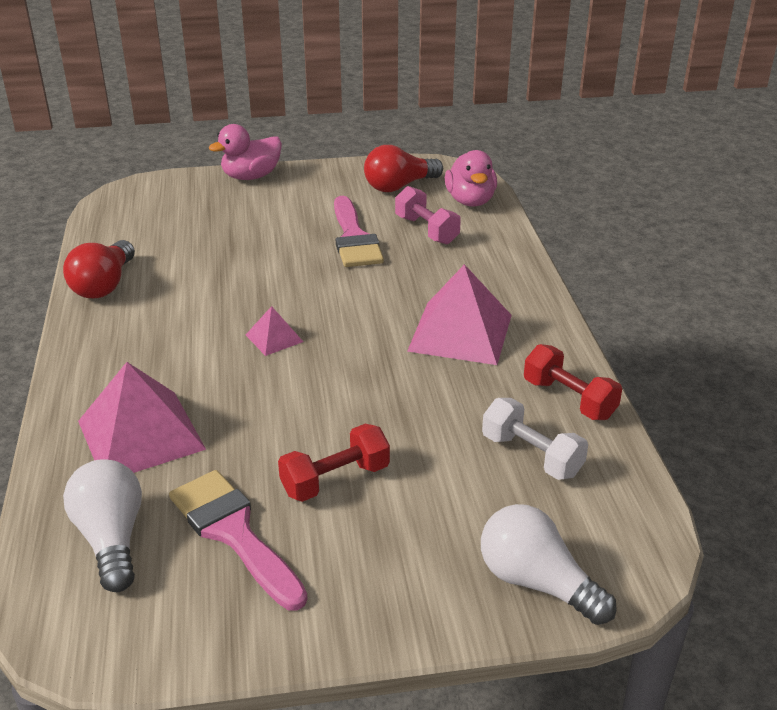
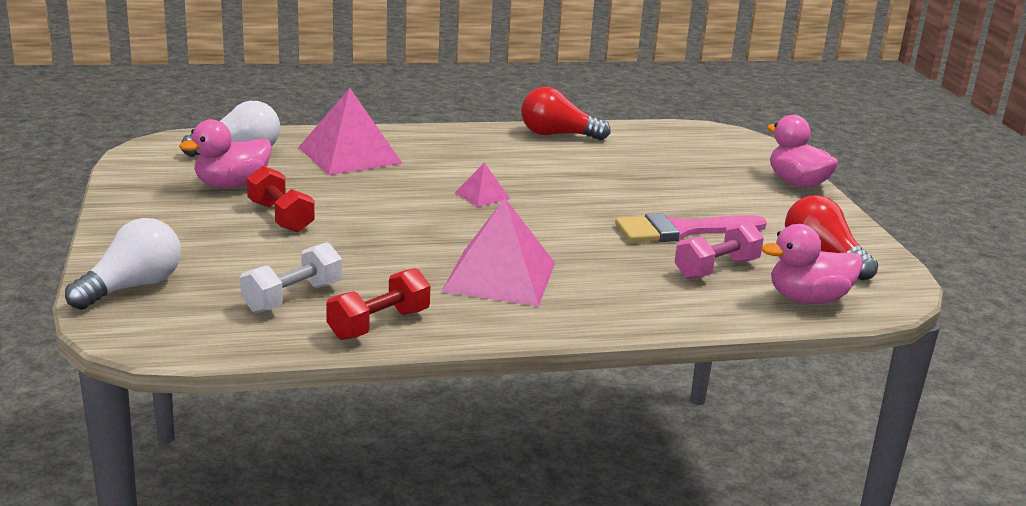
camera: 85 degrees right, 10 degrees down
pink brush [169,470,308,611] -> pink duck [179,119,272,188]

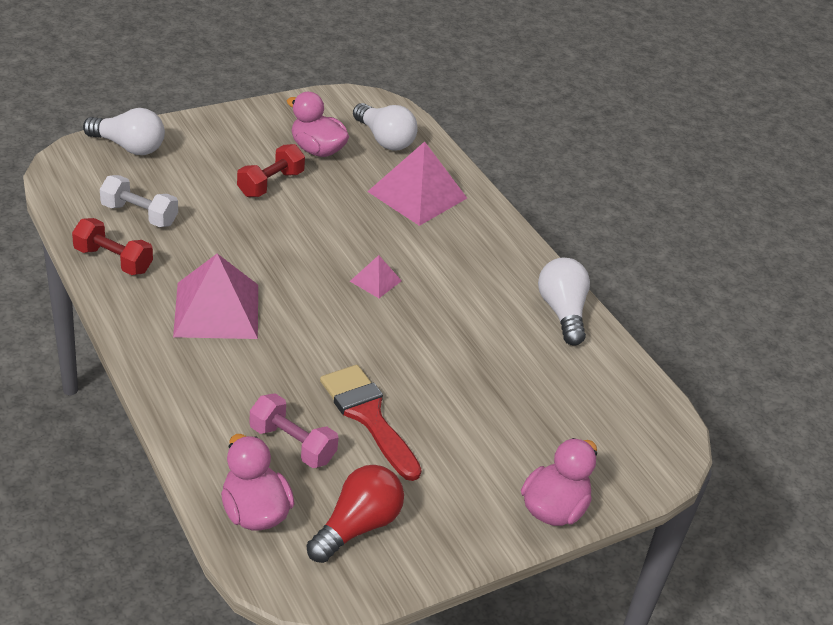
camera: 70 degrees right, 15 degrees up
red light bulb [521,87,611,140] -> white light bulb [538,258,590,346]
pink brush [615,213,767,242] -> red brush [320,365,422,481]

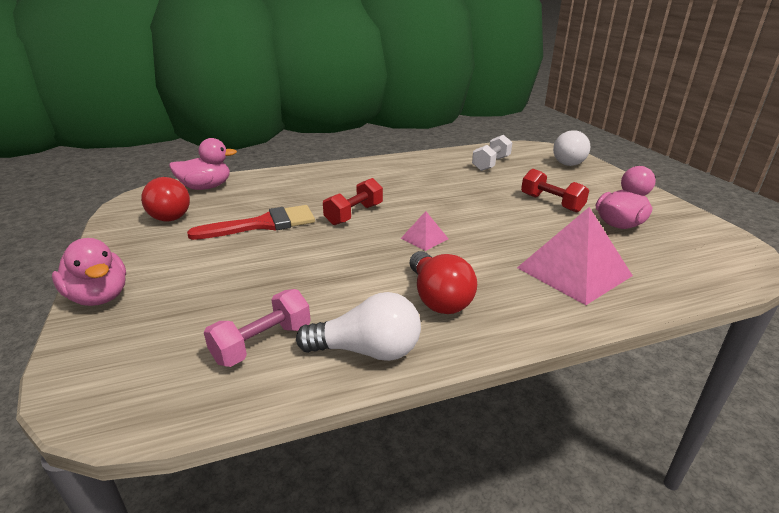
camera: 105 degrees right, 10 degrees down
red dumbbell [72,218,153,275] -> red dumbbell moved to [323,178,383,225]
pink pyramid [173,254,258,339] -> none
pink dumbbell [249,393,339,468] -> pink dumbbell moved to [204,289,311,367]
white light bulb [353,103,418,150] -> none
none -> red light bulb [410,251,477,314]

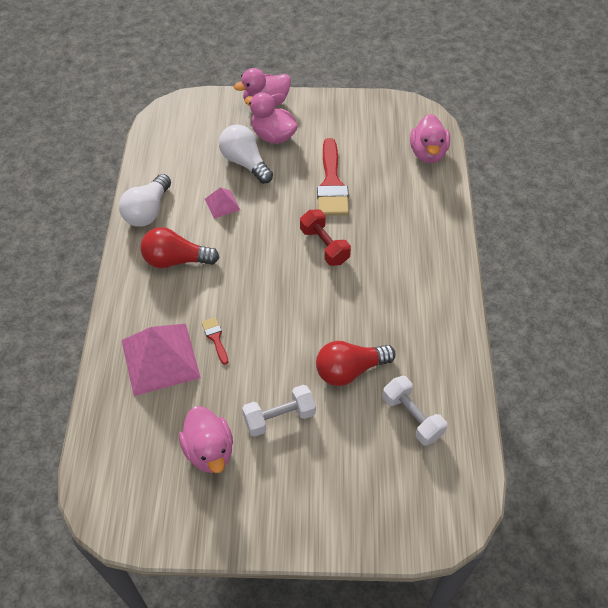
camera: 110 degrees right, 25 degrees up
red light bulb [141,177,190,222] -> red light bulb moved to [316,341,396,386]
pink dumbbell [204,289,311,367] -> none
pink pyramid [401,211,449,251] -> pink pyramid moved to [205,187,240,219]
red dumbbell [521,169,589,213] -> white dumbbell [242,385,316,437]
white light bulb [553,130,590,166] -> white light bulb moved to [219,124,273,184]
none -> red brush [201,317,228,365]
none -> pink duck [244,92,298,144]

